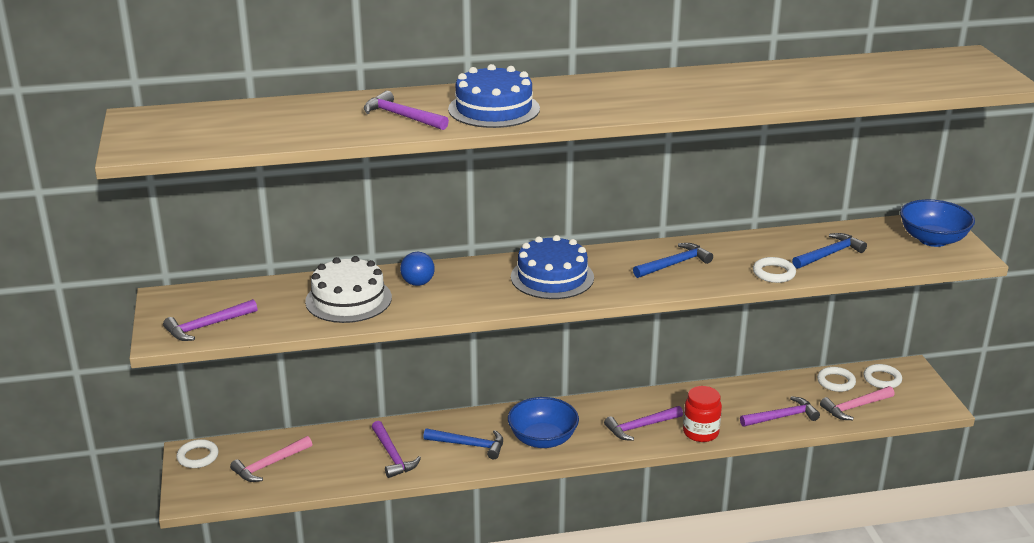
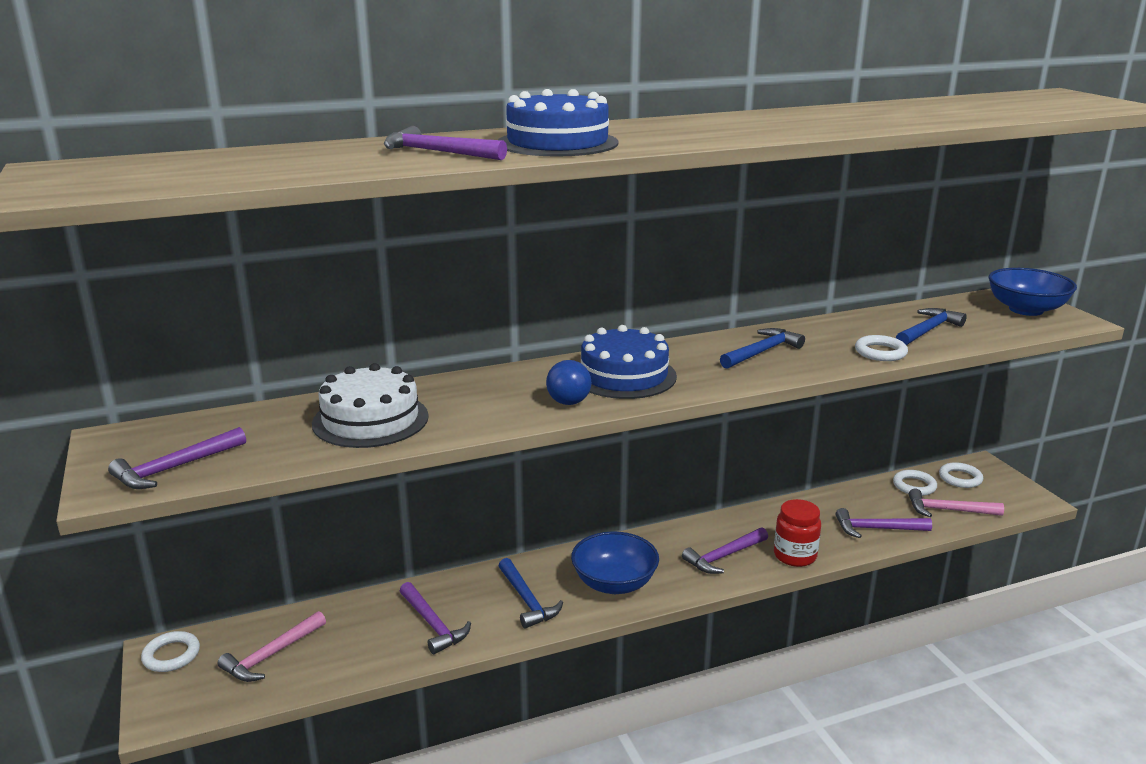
camera: 10 degrees left, 5 degrees down
blue ball [400,252,435,286] -> blue ball moved to [546,360,591,405]
blue hammer [423,428,503,459] -> blue hammer turned 60 degrees clockwise [498,558,563,628]
purple hammer [740,396,820,427] -> purple hammer turned 150 degrees counterclockwise [836,508,932,538]
pink hammer [820,386,894,420] -> pink hammer turned 45 degrees clockwise [909,488,1004,517]

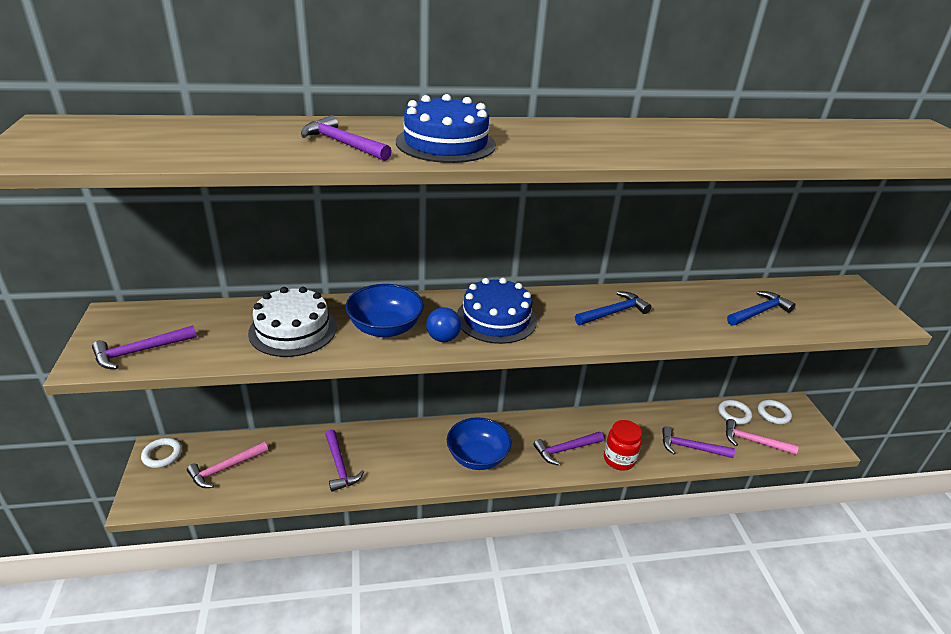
camera: 10 degrees right, 10 degrees up
blue hammer [498,558,563,628] -> none
white ring [855,335,908,361] -> none
blue bowl [989,268,1077,316] -> blue bowl moved to [345,284,424,337]

